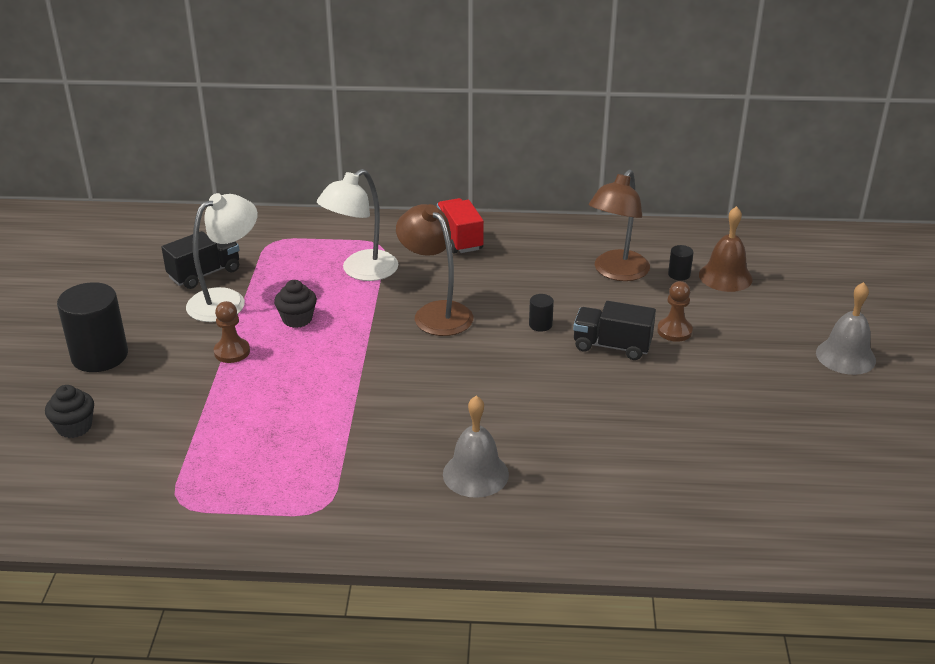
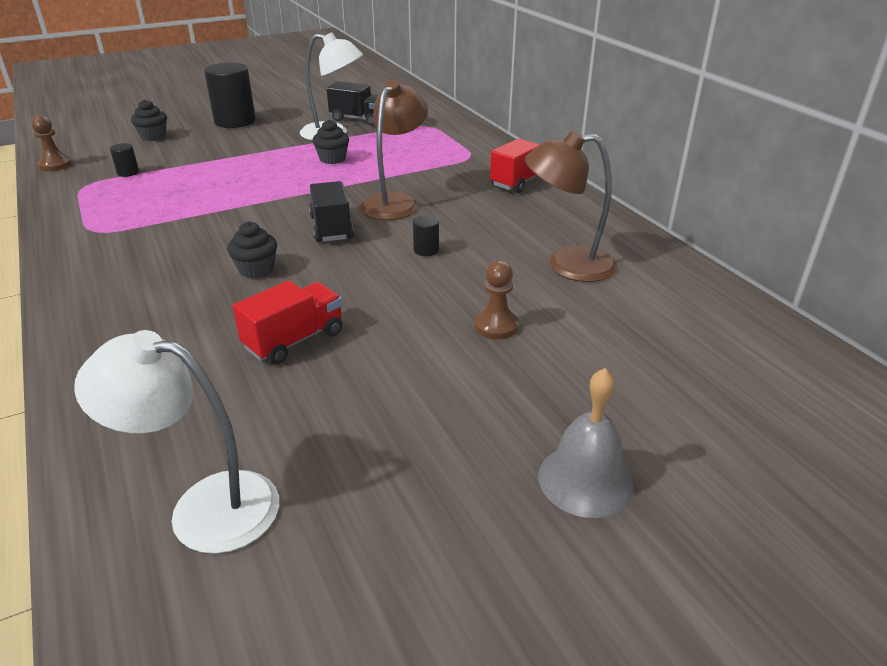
camera: 60 degrees right, 0 degrees up
brown pawn [214,301,250,363] -> brown pawn moved to [31,115,72,171]
white lamp [317,169,399,281] -> white lamp moved to [74,330,279,554]
grey bell [443,396,509,498] -> none
black truck [573,301,656,360] -> black truck moved to [309,181,354,242]
black cylinder [668,245,694,281] -> black cylinder moved to [110,143,139,177]
brown bell [699,206,753,292] -> none
none -> black cupcake [227,221,277,279]
none -> red truck [232,280,343,364]

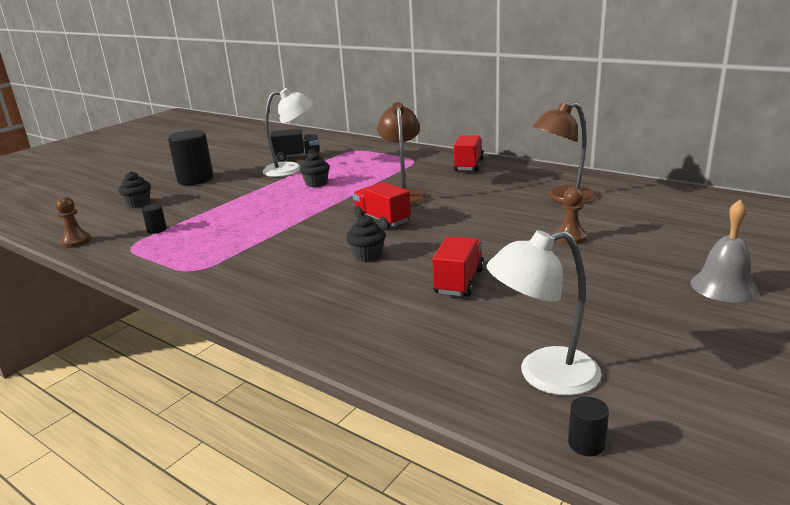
camera: 25 degrees left, 10 degrees down
black truck [309,181,354,242] -> red truck [353,182,411,229]
black cylinder [413,215,439,256] -> black cylinder moved to [568,396,609,456]

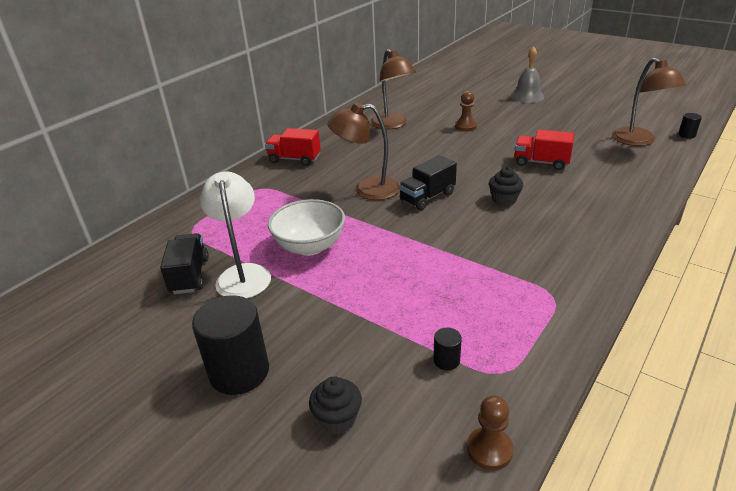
camera: 90 degrees left, 10 degrees up
black cupcake [300,152,329,187] -> white bowl [268,199,345,256]
red truck [353,182,411,229] -> black truck [399,155,457,210]
white lamp [487,230,601,396] -> brown lamp [612,57,686,146]

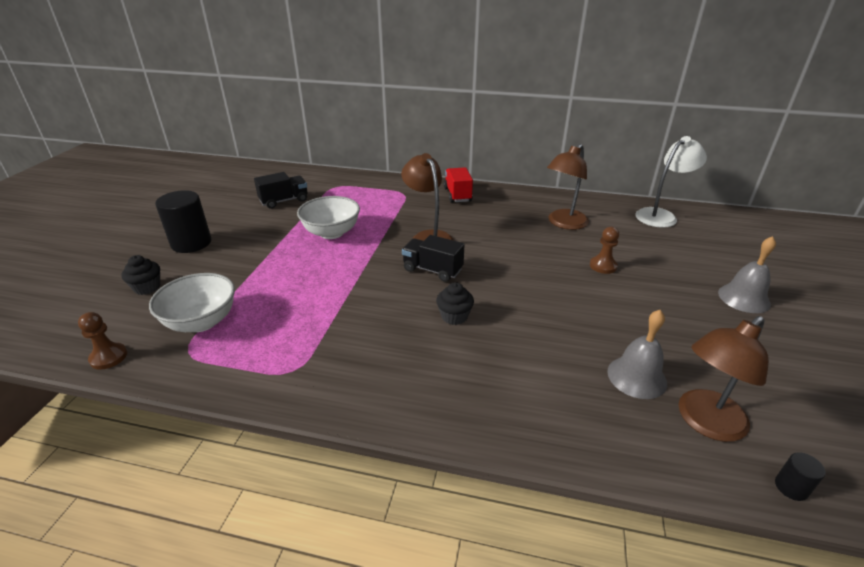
camera: 65 degrees right, 0 degrees up
white lamp [200,171,271,298] -> white lamp moved to [635,136,707,228]
black cylinder [433,328,462,370] -> white bowl [149,273,235,332]
red truck [515,130,574,170] -> none
none -> grey bell [607,310,667,399]

